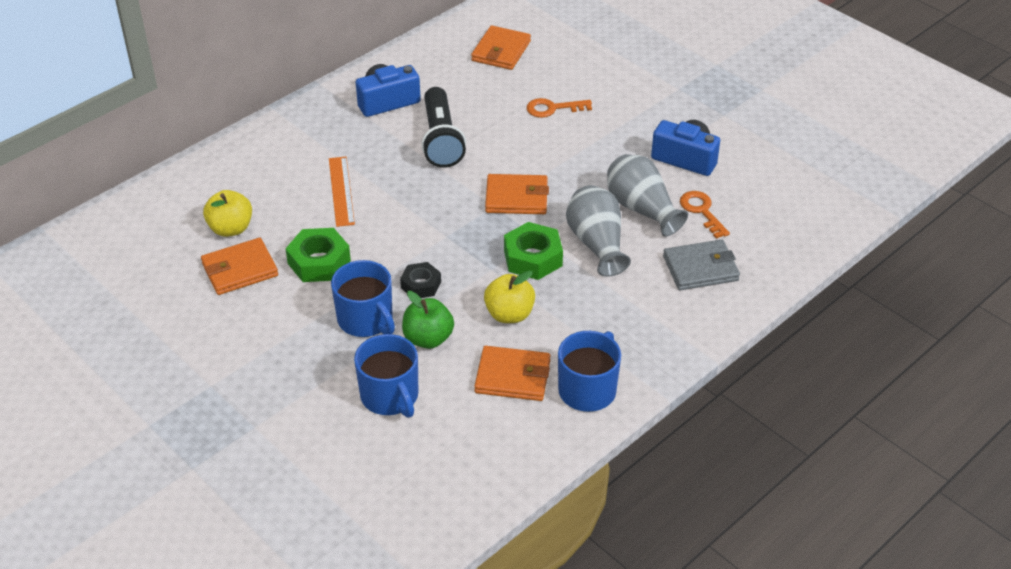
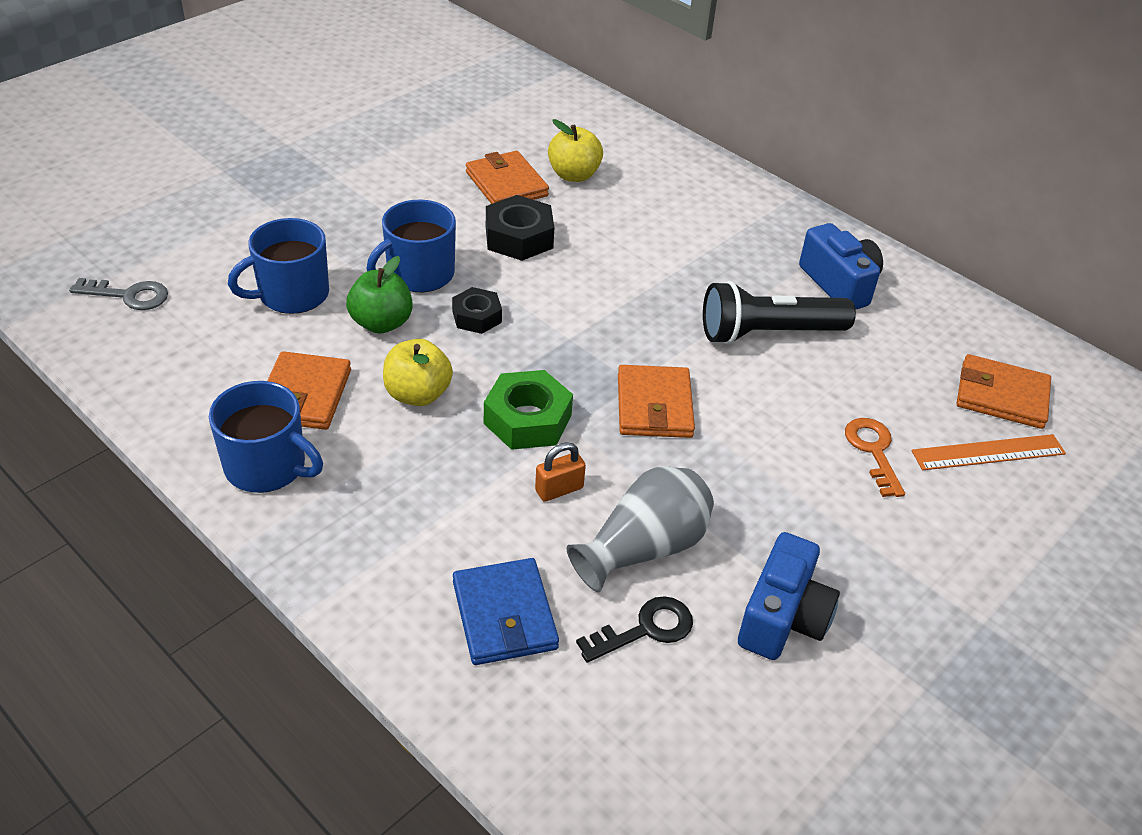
camera: 85 degrees right, 0 degrees up
green nut [285,228,351,282] -> black nut [486,195,555,261]
orange ruler [329,157,355,227] -> orange ruler moved to [912,434,1066,470]
grey vase [566,185,631,277] -> orange padlock [535,442,586,502]
grey wallet [663,239,740,290] -> blue wallet [453,558,559,665]
orange key [680,191,730,239] -> black key [576,596,693,663]
none -> grey key [69,278,168,310]

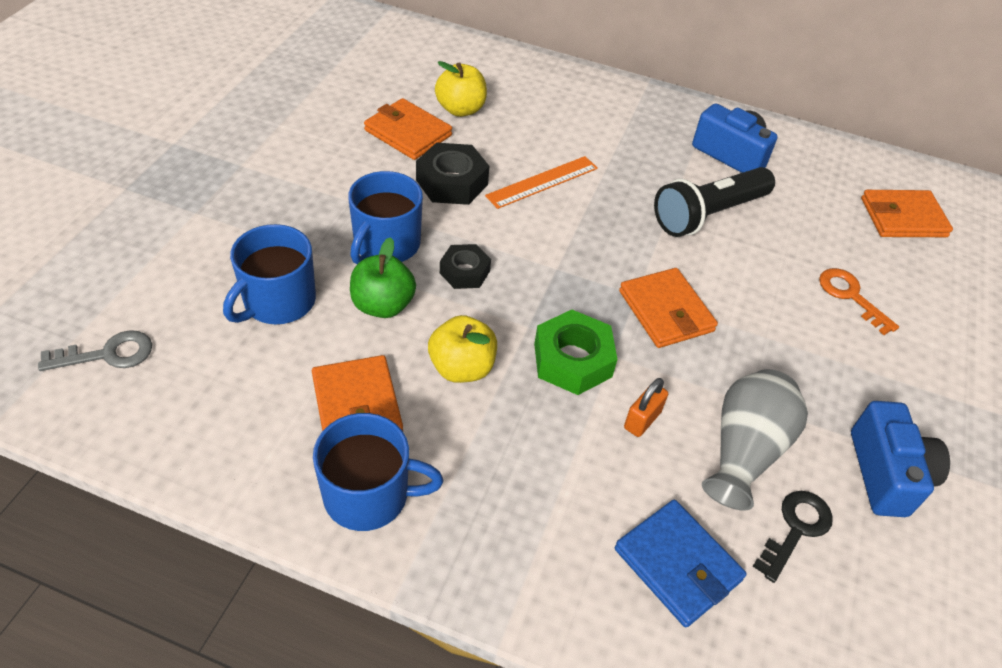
camera: 25 degrees left, 5 degrees up
orange ruler [912,434,1066,470] -> orange ruler moved to [485,156,598,209]

